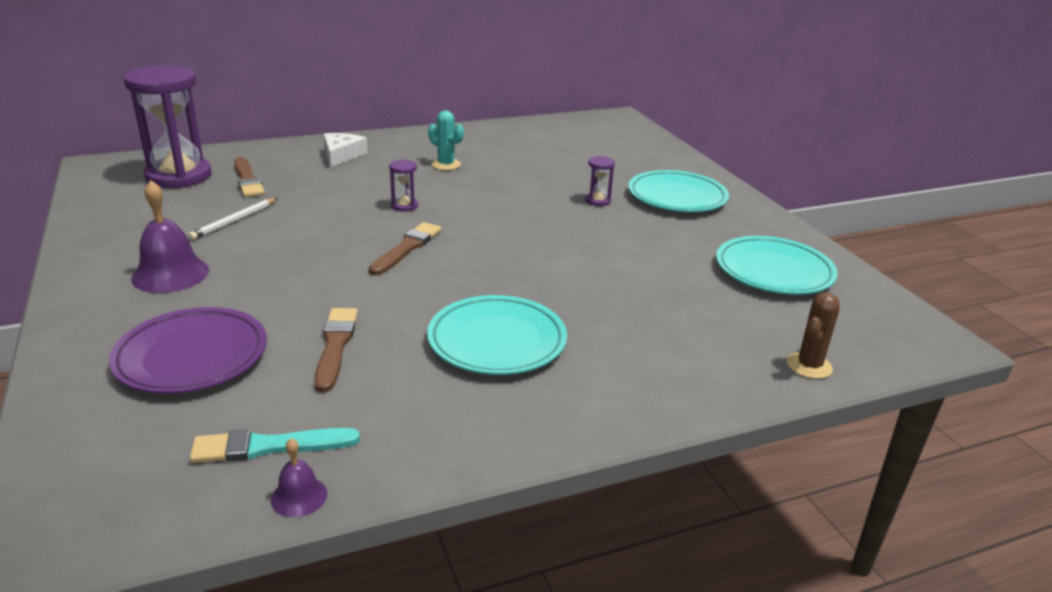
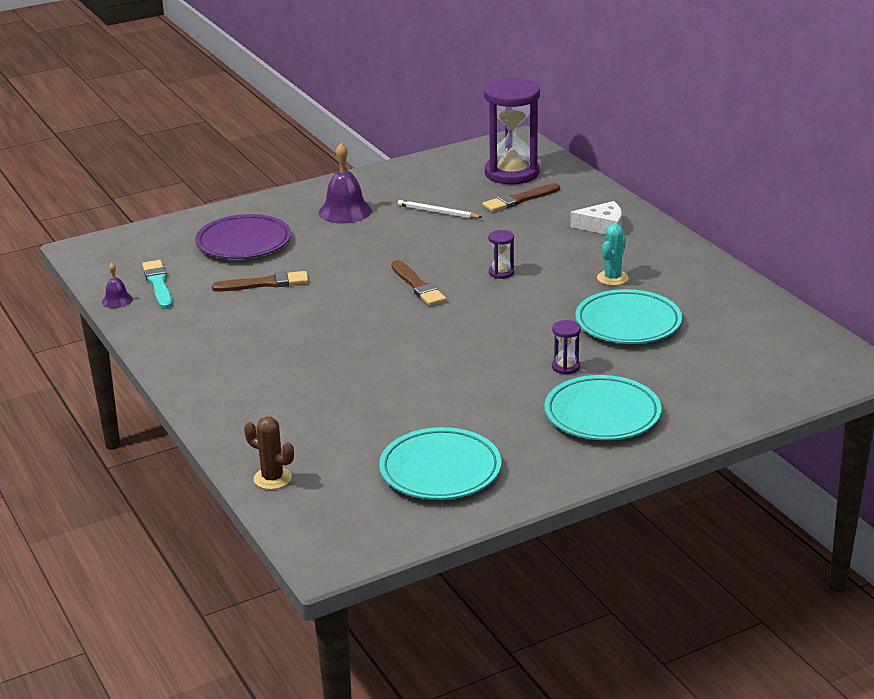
camera: 85 degrees right, 0 degrees up
brown brush [369,222,441,275] -> brown brush turned 45 degrees clockwise [391,260,446,306]
turquoise plate [427,295,567,375] -> turquoise plate moved to [575,289,682,344]

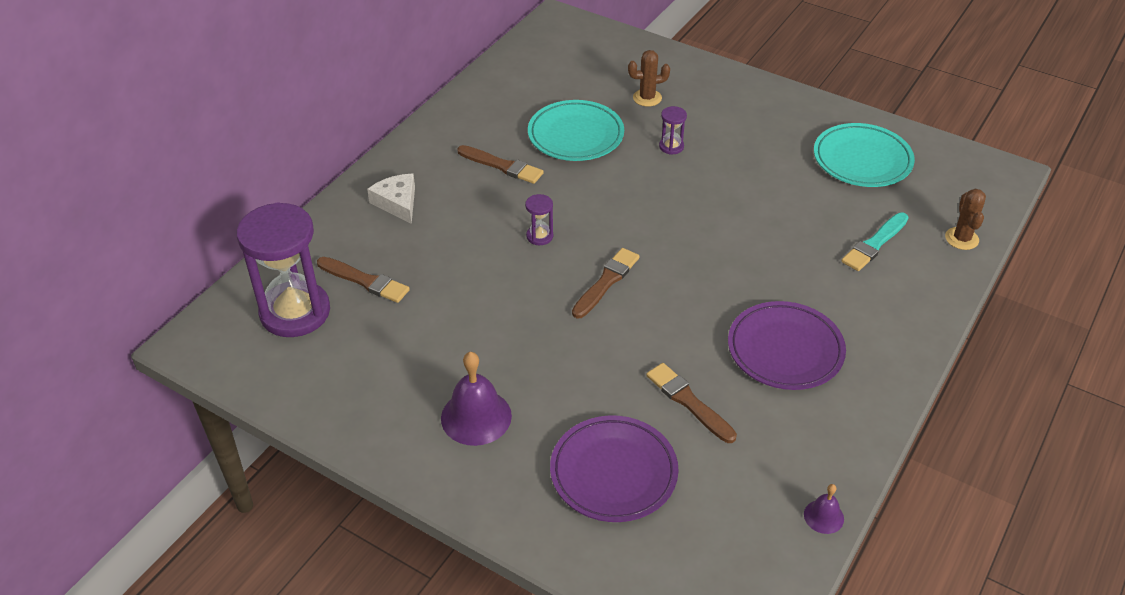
camera: 120 degrees left, 15 degrees up
turquoise brush [142,260,172,309] -> turquoise brush moved to [842,212,909,271]
white pencil [398,200,483,218] -> none
turquoise plate [544,375,662,440] -> none
turquoise cactus [597,224,629,286] -> brown brush [457,145,544,184]
none -> brown cactus [628,50,670,107]
none -> purple plate [728,301,846,390]

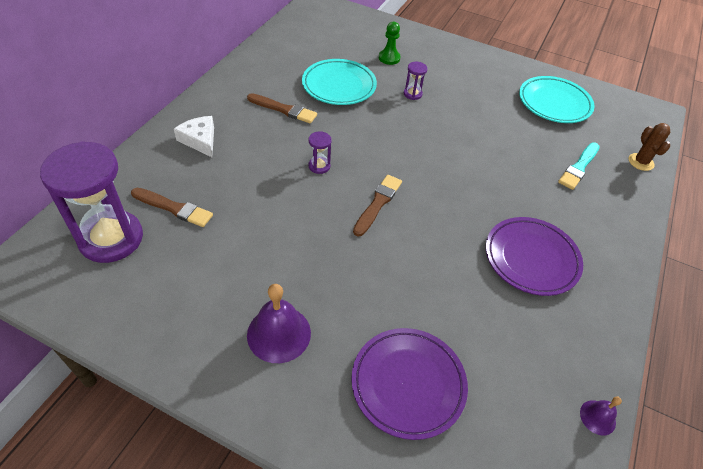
camera: 10 degrees left, 5 degrees up
brown cactus [628,50,670,107] -> green pawn [379,22,401,65]
brown brush [646,363,737,443] -> none

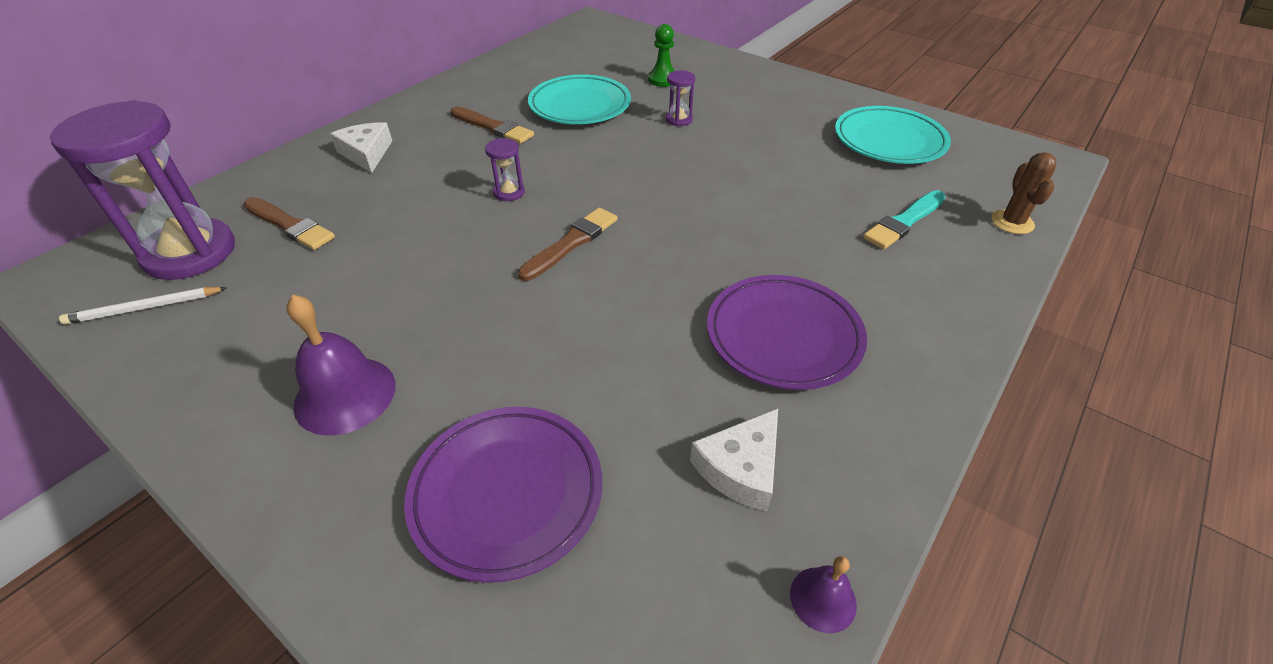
camera: 15 degrees right, 5 degrees down
none -> white pencil [59,287,227,324]
none -> white cheese [690,408,778,511]

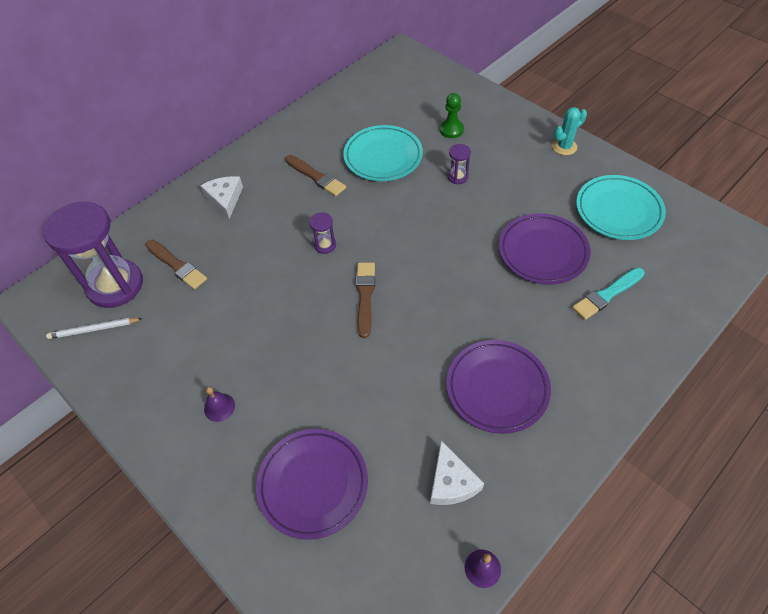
camera: 10 degrees right, 10 degrees up
purple bell [287,295,396,436] -> purple bell [204,387,235,422], size x0.52
brown brush [518,208,617,281] -> brown brush turned 45 degrees counterclockwise [356,262,375,338]
white cheese [690,408,778,511] -> white cheese turned 60 degrees counterclockwise [430,440,484,505]
brown cactus [991,152,1057,234] -> none
none -> purple plate [499,213,591,284]
none -> turquoise cactus [552,107,587,155]

